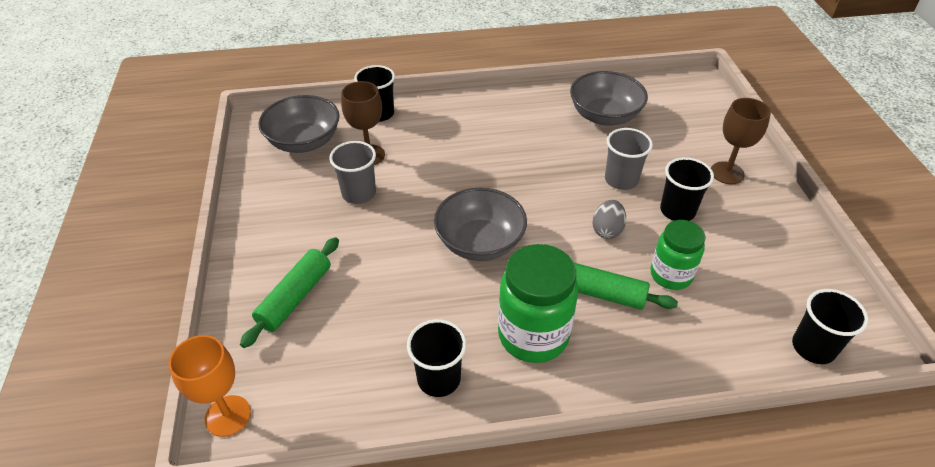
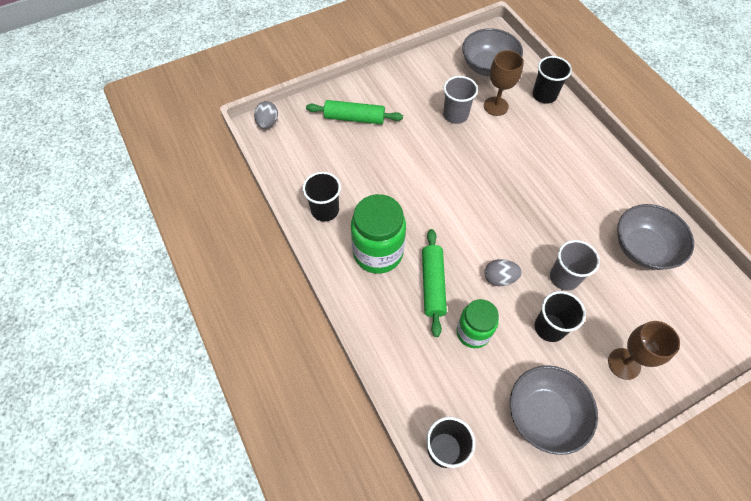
camera: 70 degrees right, 15 degrees up
orange goblet [169,335,251,437] -> grey egg [254,101,278,129]
grey bowl [434,188,527,261] -> grey bowl moved to [510,365,598,455]

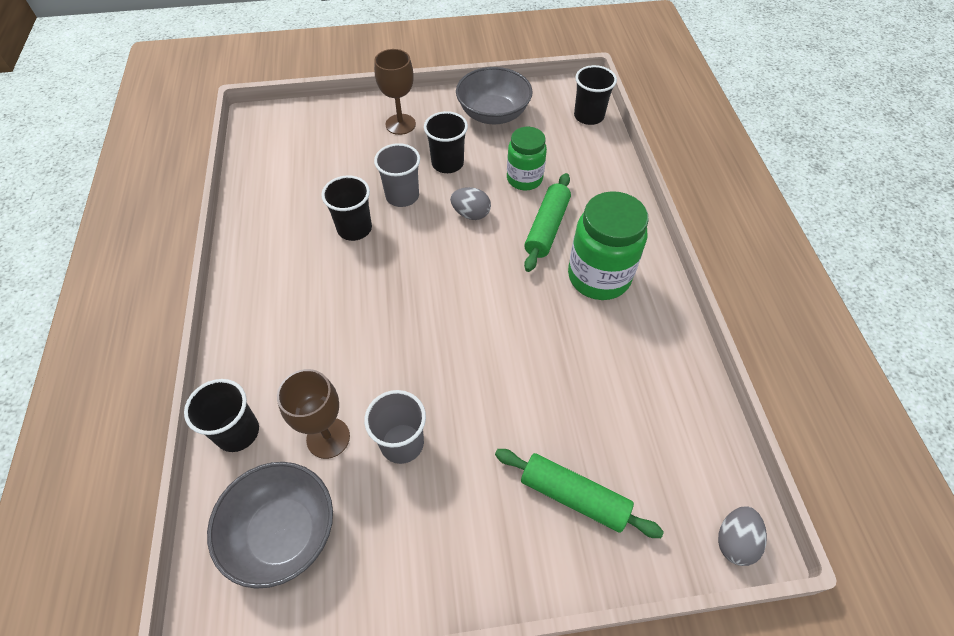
camera: 160 degrees left, 5 degrees down
black cup [302,172,341,222] -> black cup moved to [321,176,372,241]
grey bowl [617,204,694,270] -> none

